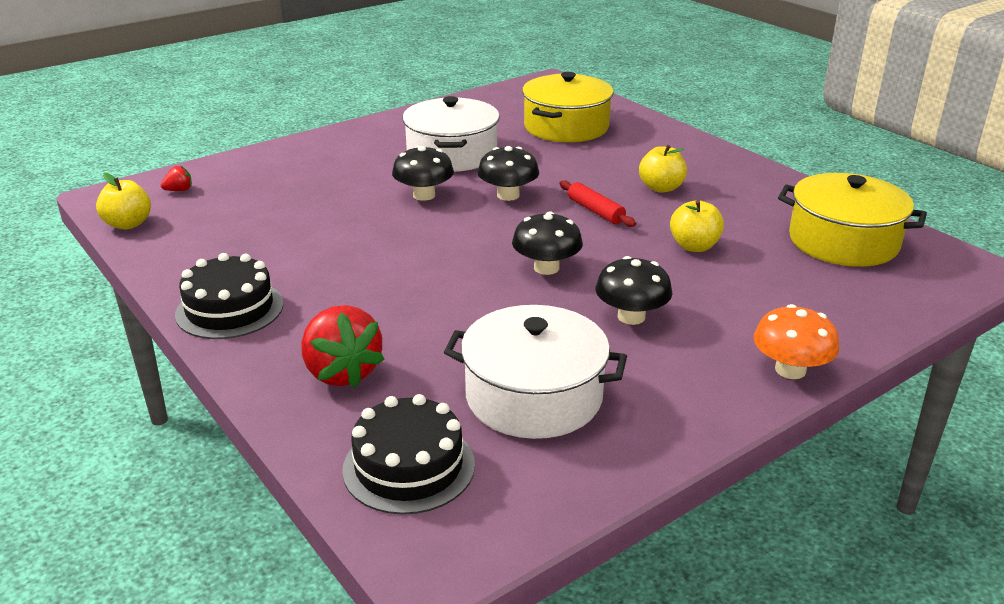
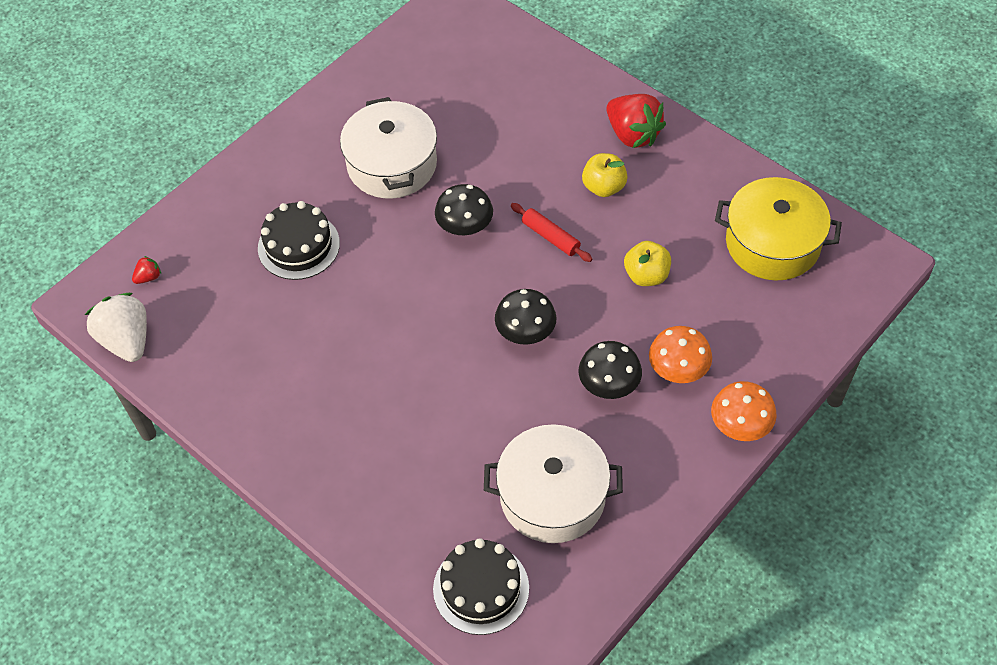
camera: 10 degrees left, 25 degrees up
yellow apple [96,173,151,230] -> white strawberry [85,293,147,362]
black cake [175,253,283,339] -> black cake moved to [258,201,340,280]
red strawberry [301,305,385,388] -> red strawberry moved to [606,94,666,148]
black mushroom [392,146,454,201] -> none
yellow pot [522,72,614,142] -> none
none -> orange mushroom [649,326,712,383]

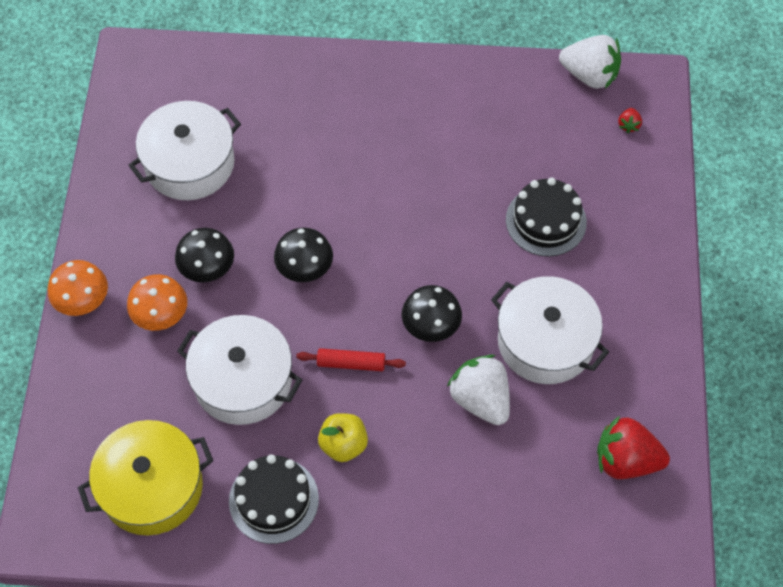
camera: 140 degrees right, 5 degrees up
black cake [433,538,529,635] -> black cake moved to [229,454,319,544]
red strawberry [606,94,666,148] -> red strawberry moved to [597,416,670,479]
yellow apple [624,241,671,286] -> white pot [177,315,302,425]
none -> white strawberry [447,355,510,425]

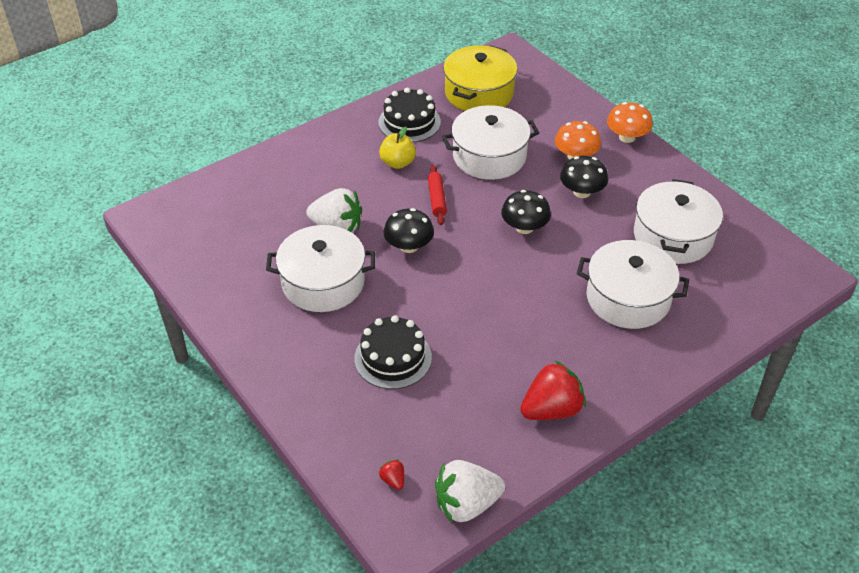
camera: 140 degrees right, 15 degrees down
red rolling pin [296,348,406,371] -> red rolling pin turned 60 degrees counterclockwise [428,165,447,225]
red strawberry [597,416,670,479] -> red strawberry moved to [520,361,586,420]
none -> white pot [577,240,689,329]

